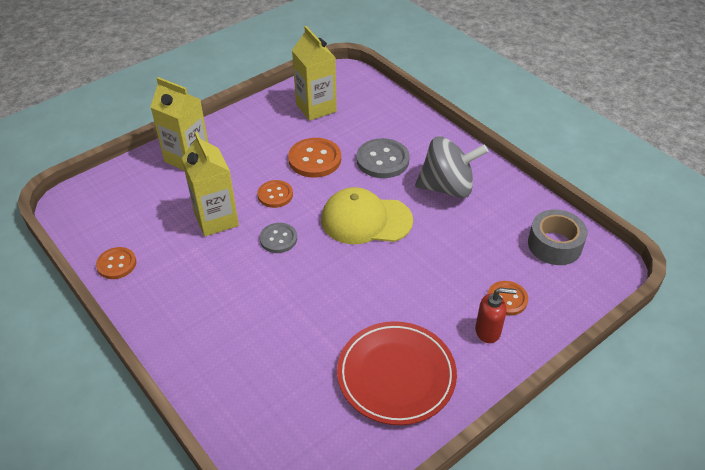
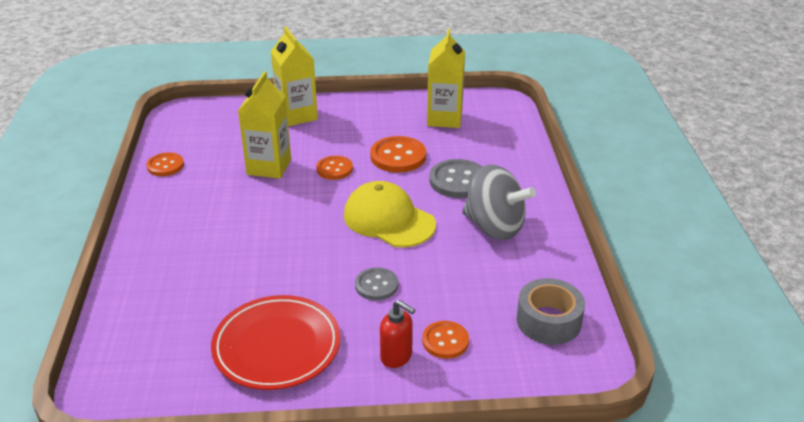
camera: 35 degrees right, 10 degrees down
grey button [260,223,297,253] -> grey button moved to [355,267,398,301]

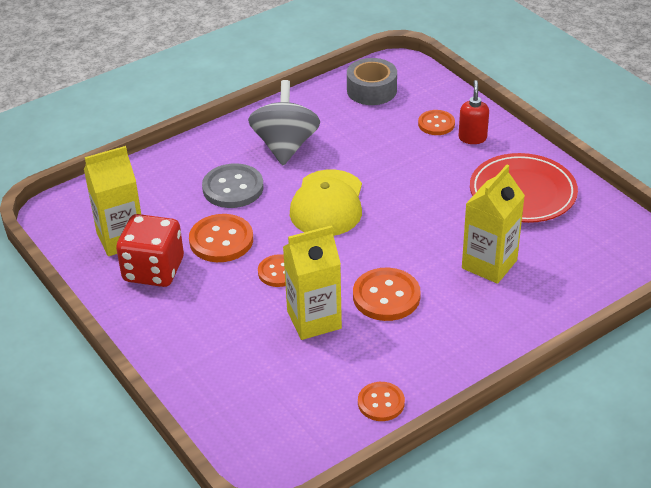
camera: 120 degrees left, 5 degrees up
yellow carton [270,26,318,126] -> yellow carton moved to [462,165,525,284]
grey button [355,267,398,301] -> none
none -> red dice [116,214,184,287]
none -> orange button [353,268,421,321]

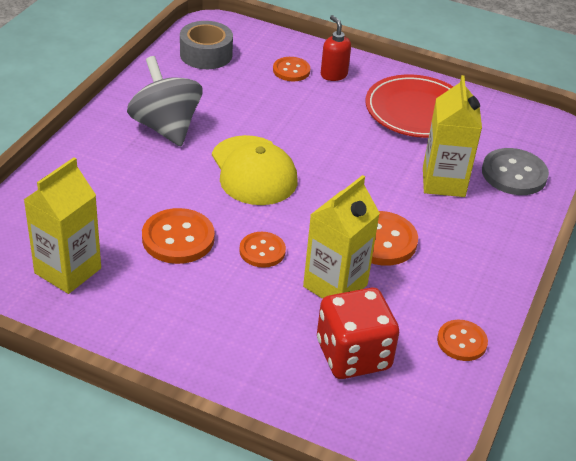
camera: 35 degrees left, 0 degrees up
red dice [116,214,184,287] -> red dice moved to [317,288,399,379]
grey button [202,163,264,208] -> grey button moved to [482,148,549,195]

